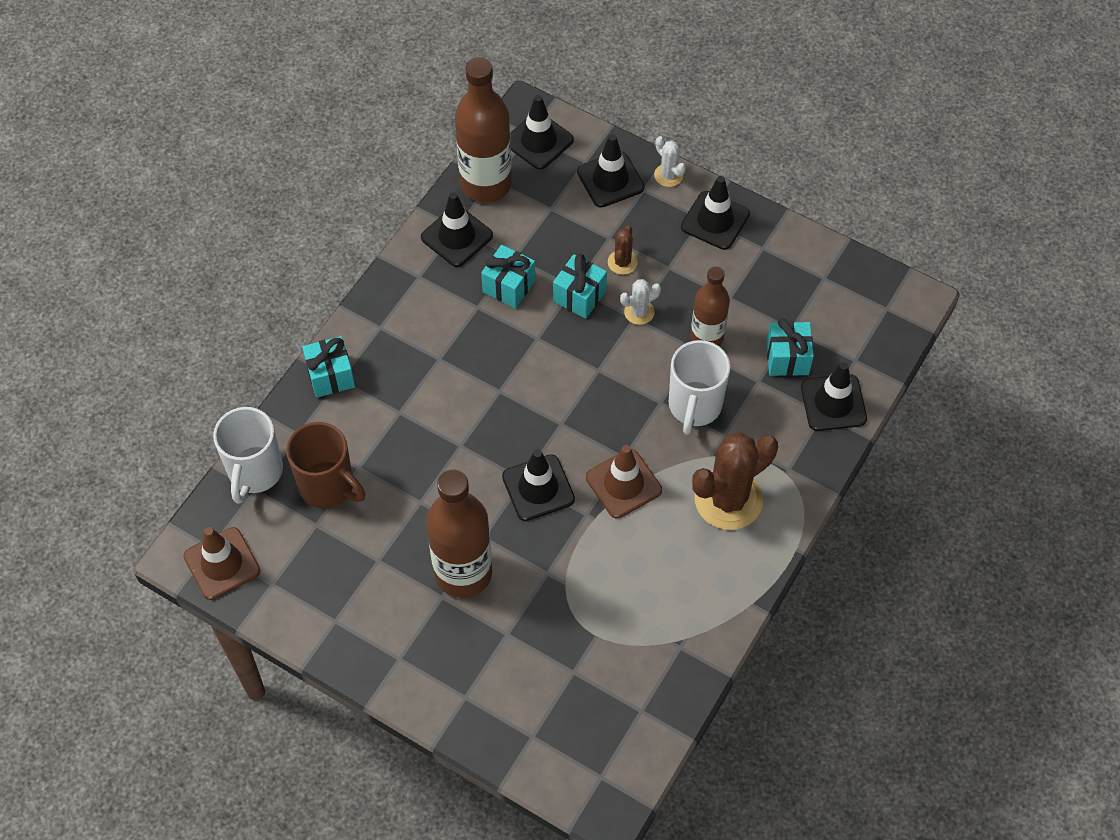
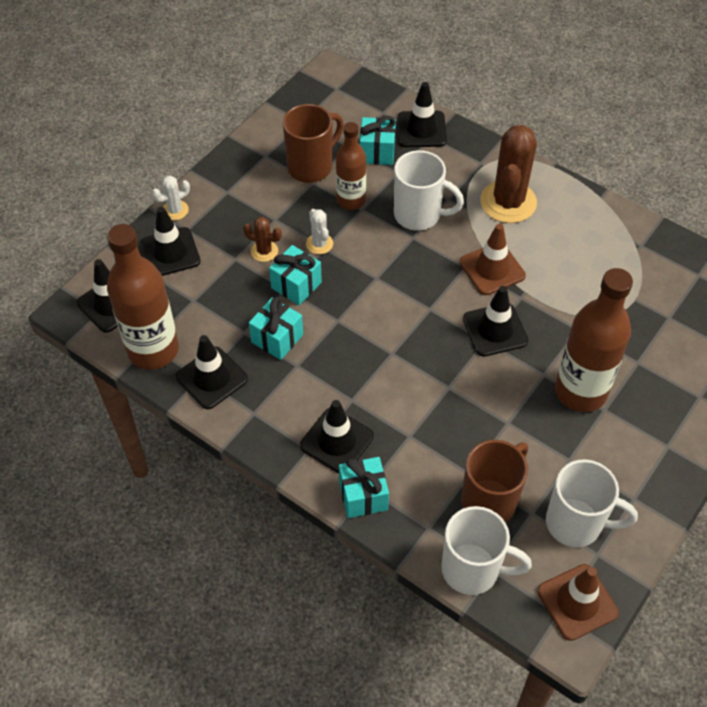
camera: 85 degrees left, 5 degrees down
black traffic cone [681,176,750,250] -> black traffic cone moved to [300,400,374,473]
brown cactus [692,432,778,530] -> brown cactus turned 45 degrees clockwise [480,125,537,223]
none -> brown mug [283,104,344,183]
none -> white mug [546,459,638,547]

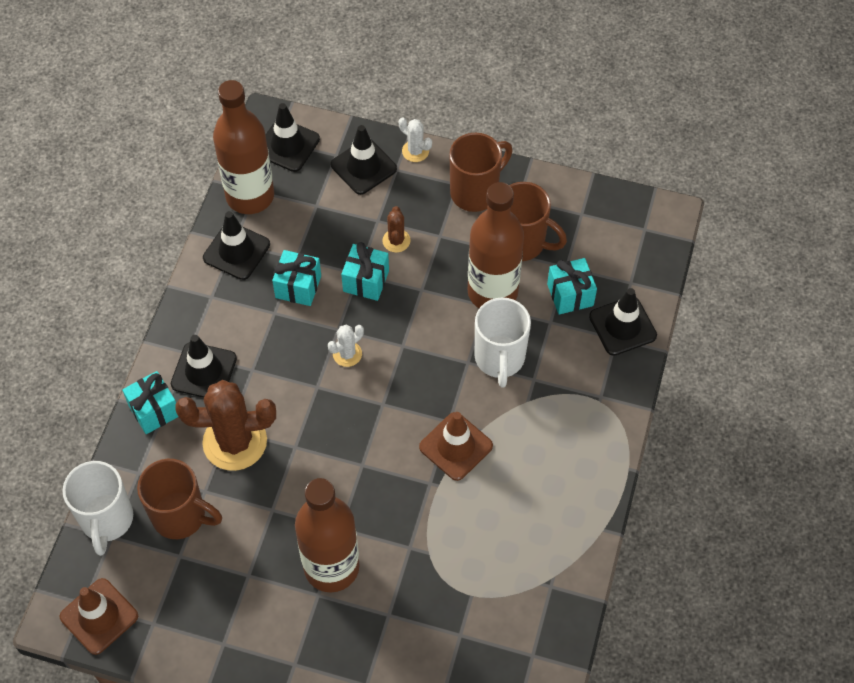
camera: 70 degrees right, 5 degrees up
white cactus [306,209,333,254] -> white cactus moved to [328,325,364,367]
brown bottle [336,122,366,210] -> brown bottle [468,182,524,308], size x1.62
black traffic cone [463,286,528,357] -> none
brown cactus [480,125,537,223] -> brown cactus moved to [175,380,276,471]
white mug [546,459,638,547] -> none
none -> brown mug [450,133,513,212]

